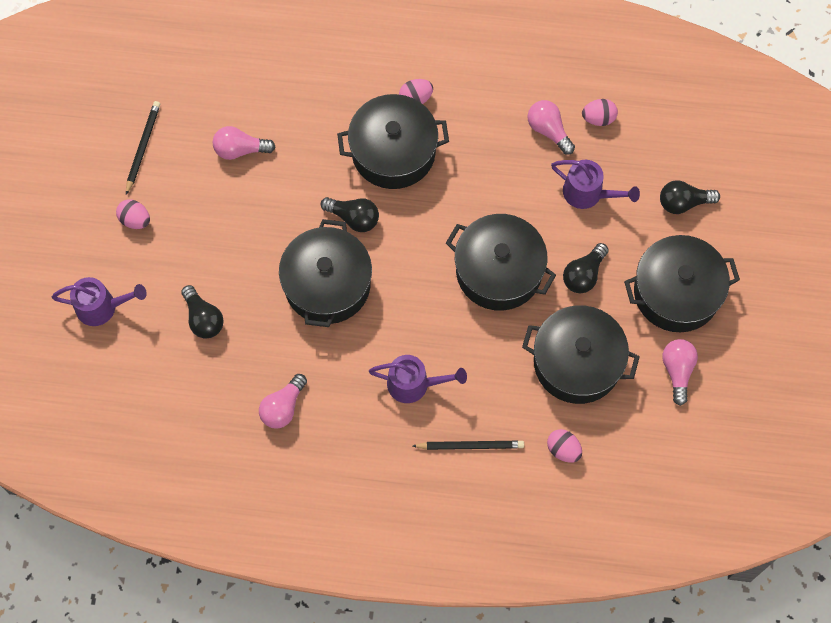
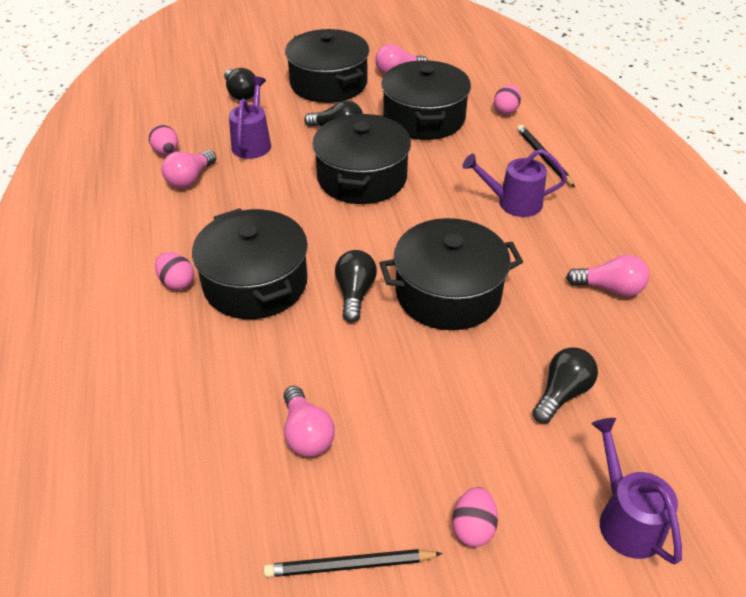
camera: 110 degrees left, 25 degrees down
purple watering can [369,355,467,403] -> purple watering can turned 75 degrees counterclockwise [462,149,567,217]

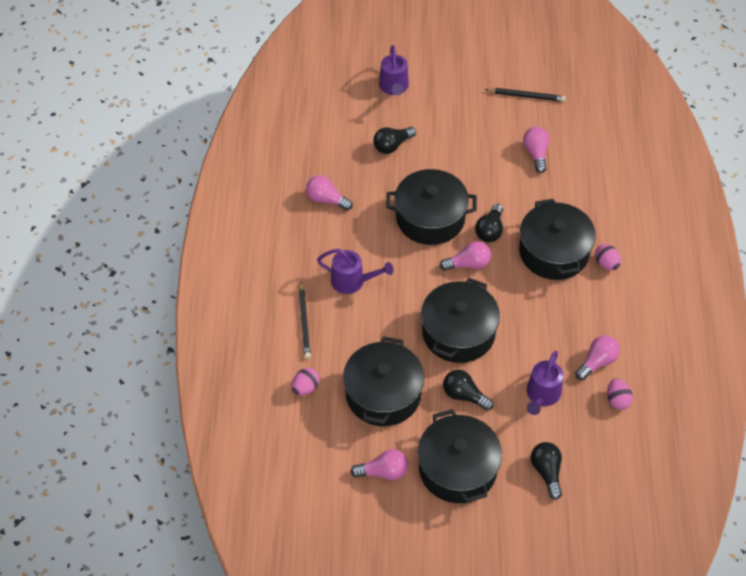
camera: 165 degrees left, 10 degrees up
pink egg [452,487,498,547] -> none
none -> pink light bulb [440,241,491,271]

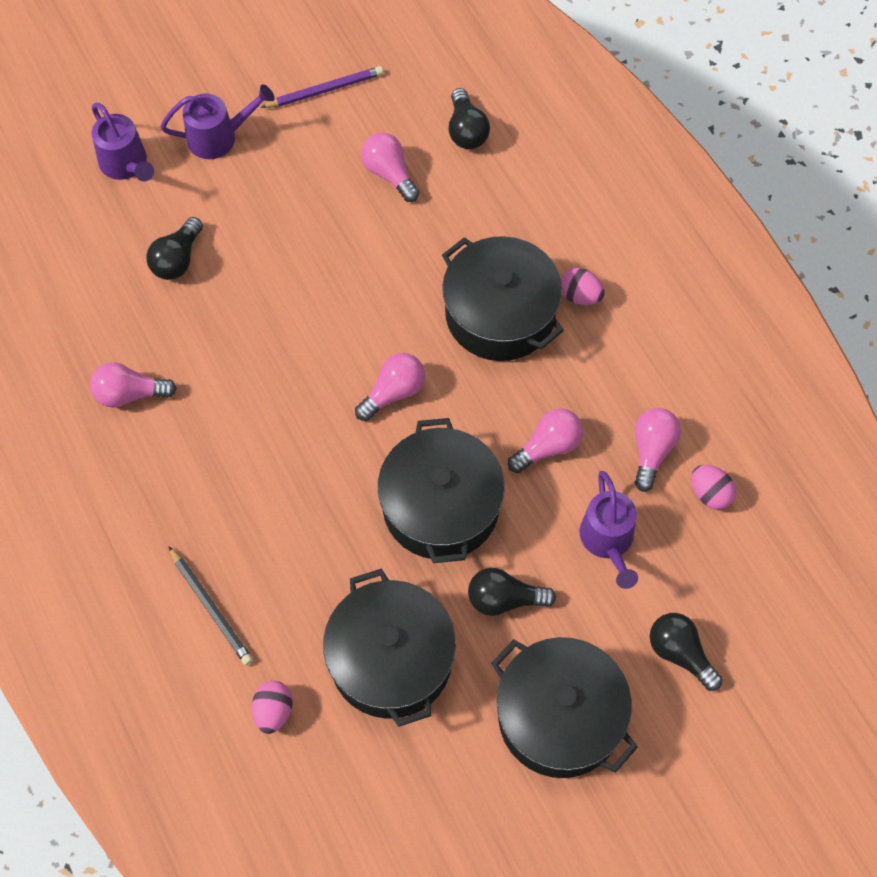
camera: 30 degrees left, 10 degrees up
purple watering can [317,249,394,294] -> purple watering can moved to [160,84,274,159]
pink light bulb [351,449,408,480] -> pink light bulb moved to [508,409,583,473]
black pot [386,169,477,245] -> none
black light bulb [475,204,503,242] -> black light bulb moved to [448,88,490,149]
black pencil [484,88,566,102] -> purple pencil [260,66,384,108]

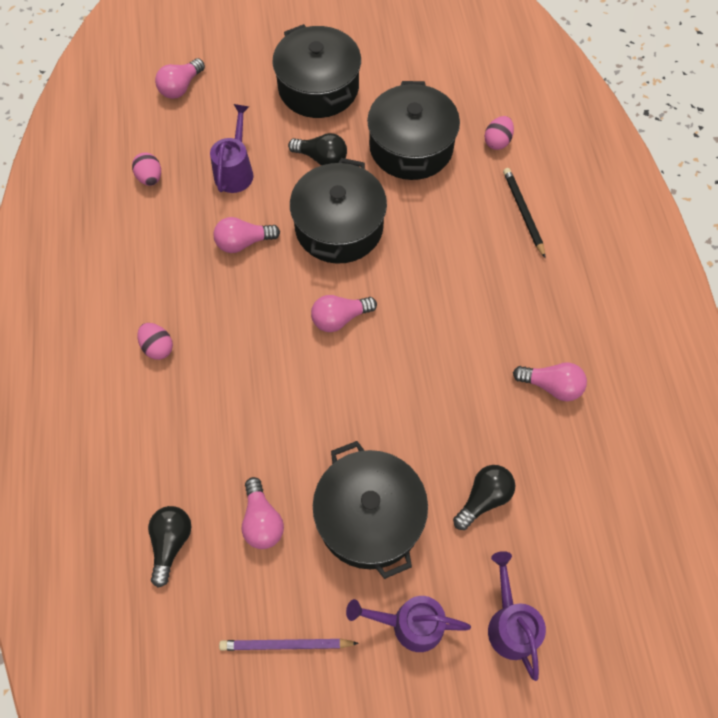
camera: 160 degrees left, 0 degrees up
black pot [442,236,564,361] -> black pot moved to [313,441,428,579]
pink light bulb [635,408,681,492] -> pink light bulb moved to [155,58,205,99]
black light bulb [650,613,723,691] -> none

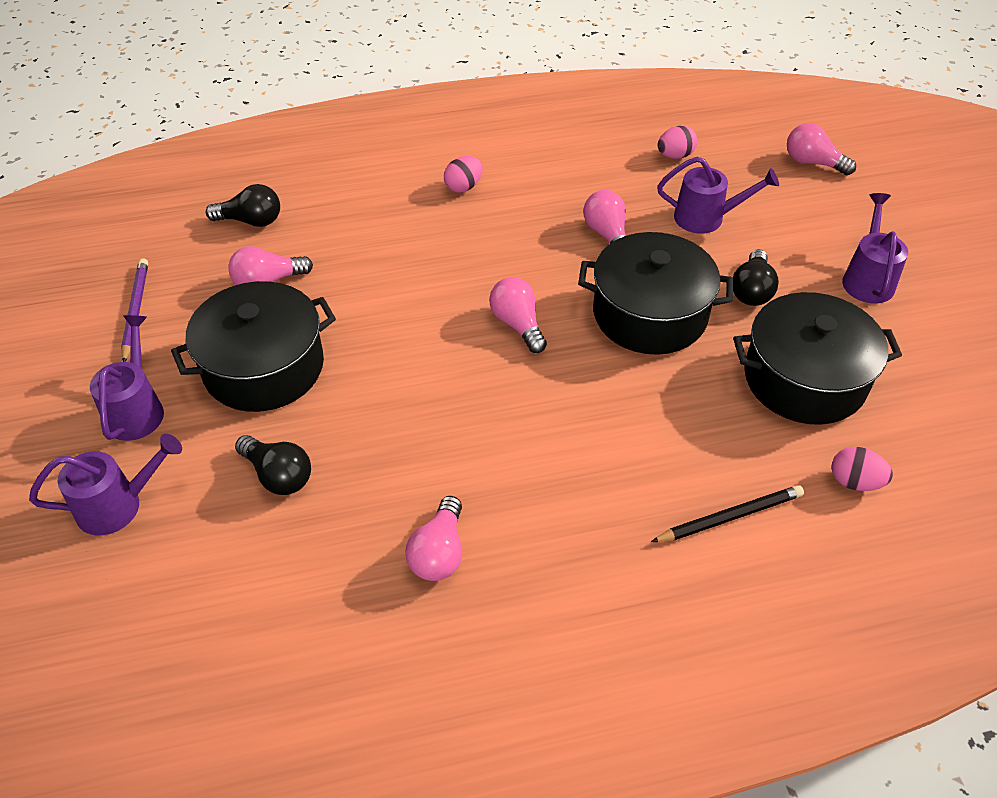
camera: 85 degrees right, 15 degrees down
black pot [272,24,361,118] -> purple watering can [842,193,908,304]

